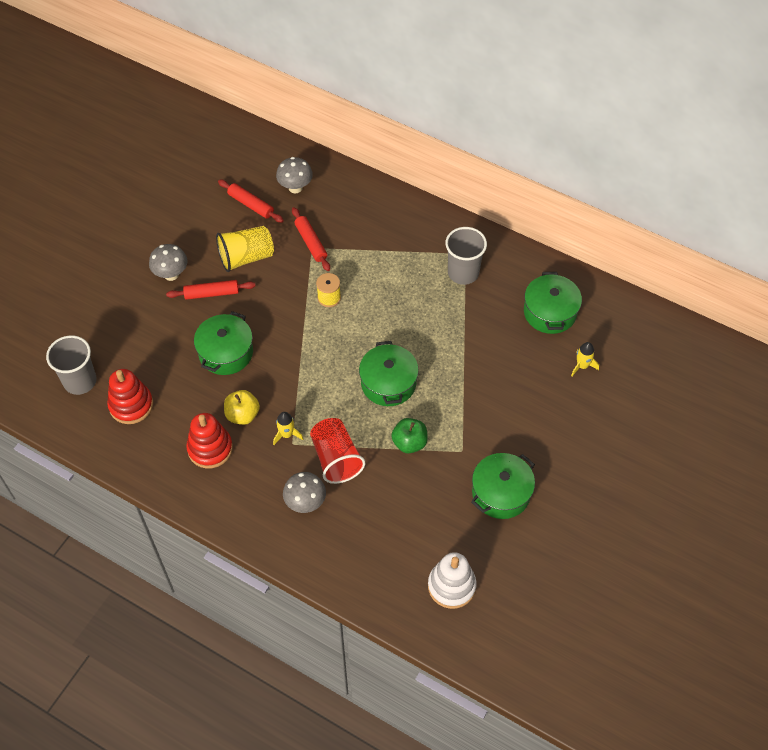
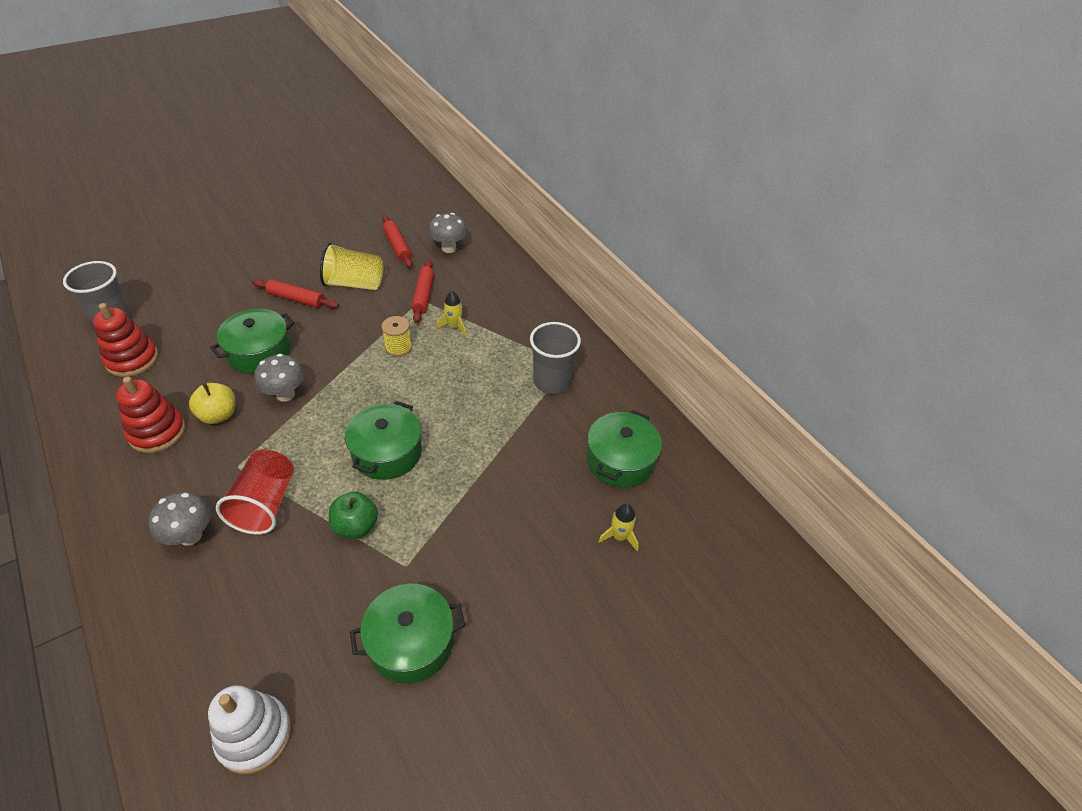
camera: 25 degrees right, 10 degrees down
grey mushroom [149,244,188,281] -> grey mushroom moved to [254,354,304,402]
yellow rocket [273,412,303,445] -> yellow rocket moved to [436,291,466,336]

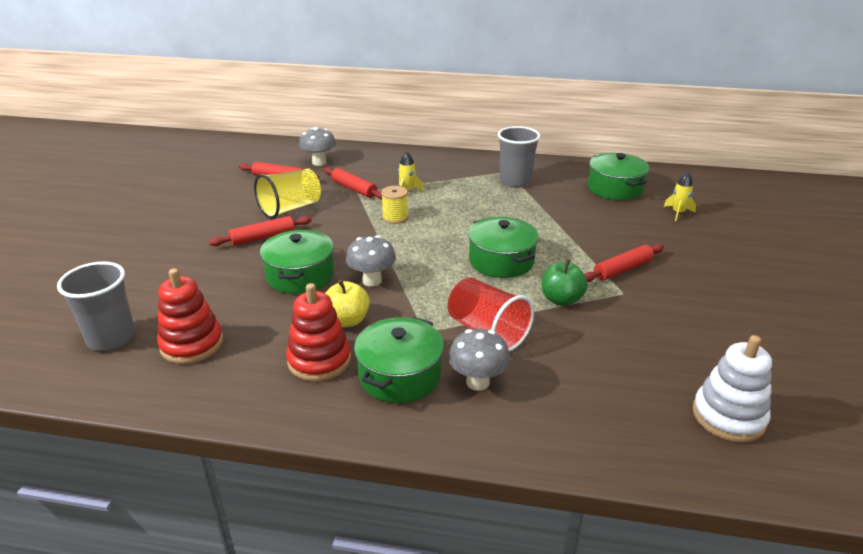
camera: 45 degrees left, 15 degrees down
green pot [350,584,465,683] -> green pot moved to [354,317,444,403]
none -> red rolling pin [584,244,664,282]

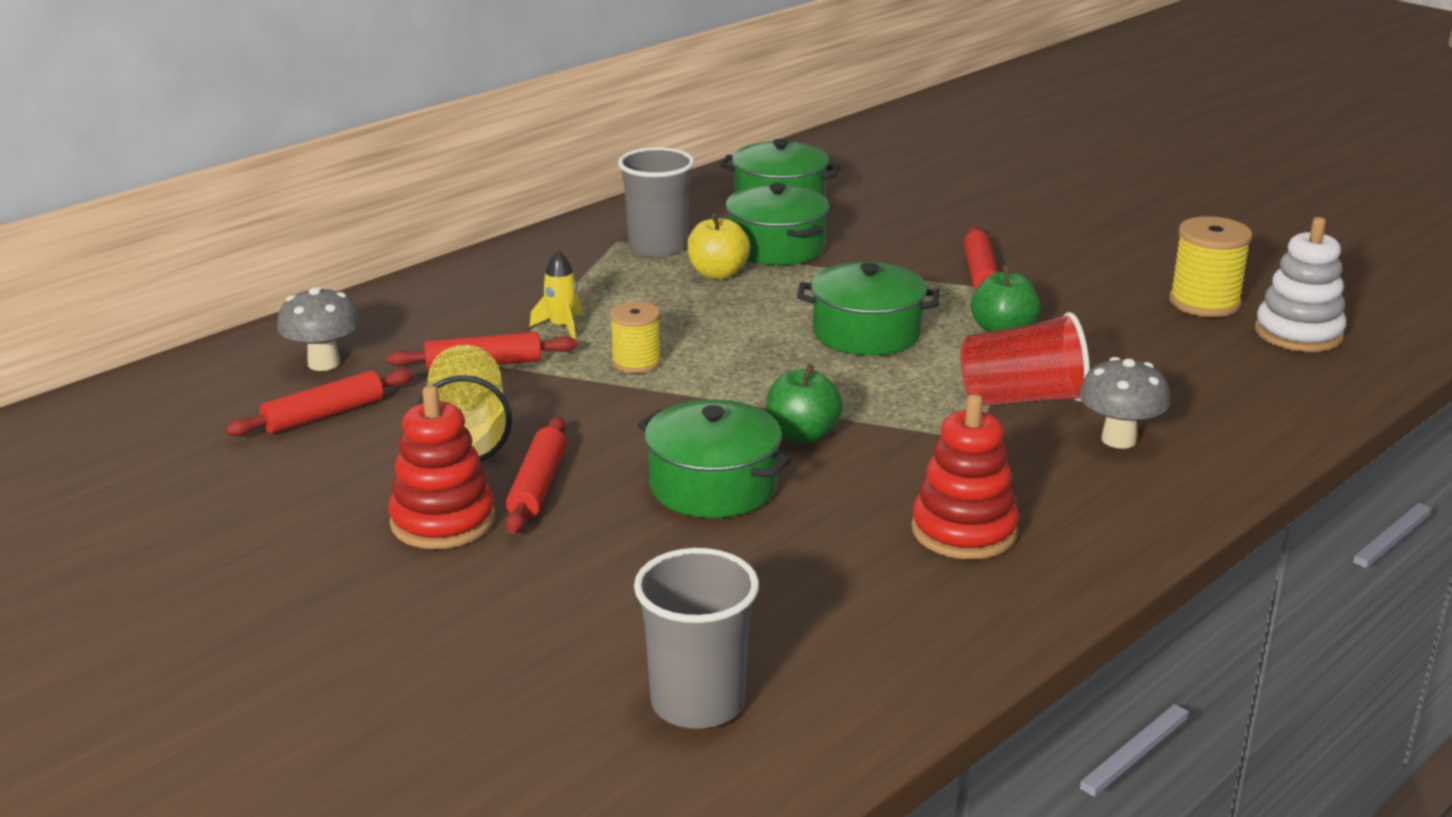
camera: 55 degrees left, 5 degrees down
red stacking toy [157,268,223,364] -> red stacking toy moved to [388,385,495,549]
yellow apple [325,280,370,327] -> yellow apple moved to [687,213,750,279]
grey mushroom [346,235,396,287] -> green apple [766,364,843,444]
green pot [354,317,444,403] -> green pot moved to [726,183,829,265]
yellow rocket [664,172,696,221] -> none
none -> yellow spool [1169,216,1252,317]

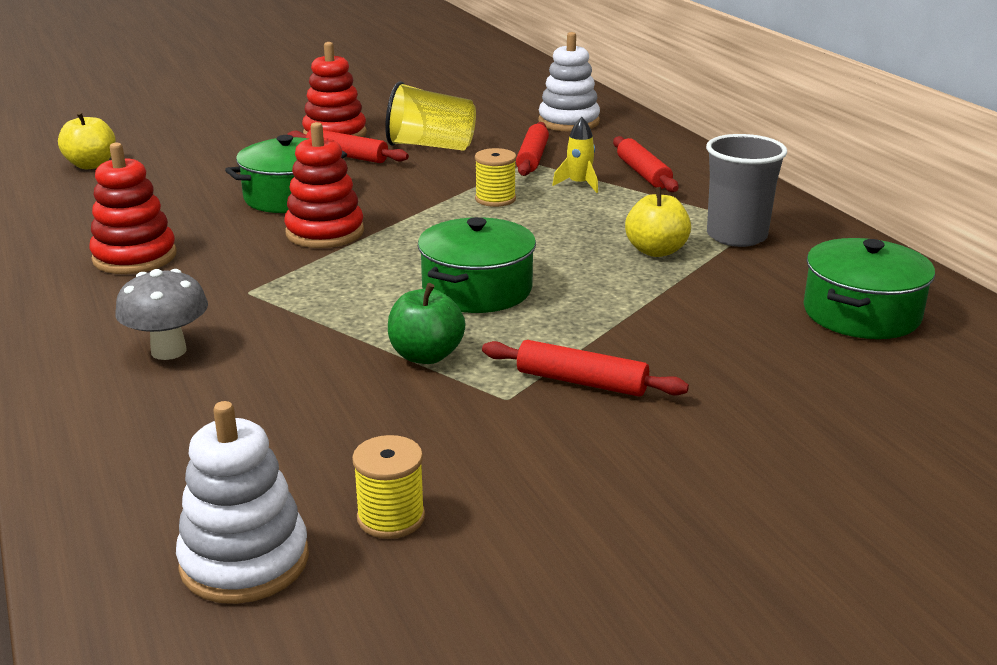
camera: 110 degrees right, 0 degrees up
red rolling pin [225,369,413,436] -> red rolling pin moved to [613,136,679,192]
grey mushroom [277,287,361,371] -> white stacking toy [538,32,600,132]
grey cup [634,548,759,729] -> yellow apple [58,111,116,169]
green pot [726,183,829,265] -> none
green apple [766,364,843,444] -> red stacking toy [284,122,364,248]
red cup [960,312,1090,406] -> none
yellow spool [1169,216,1252,317] -> yellow spool [352,435,425,539], size x0.66

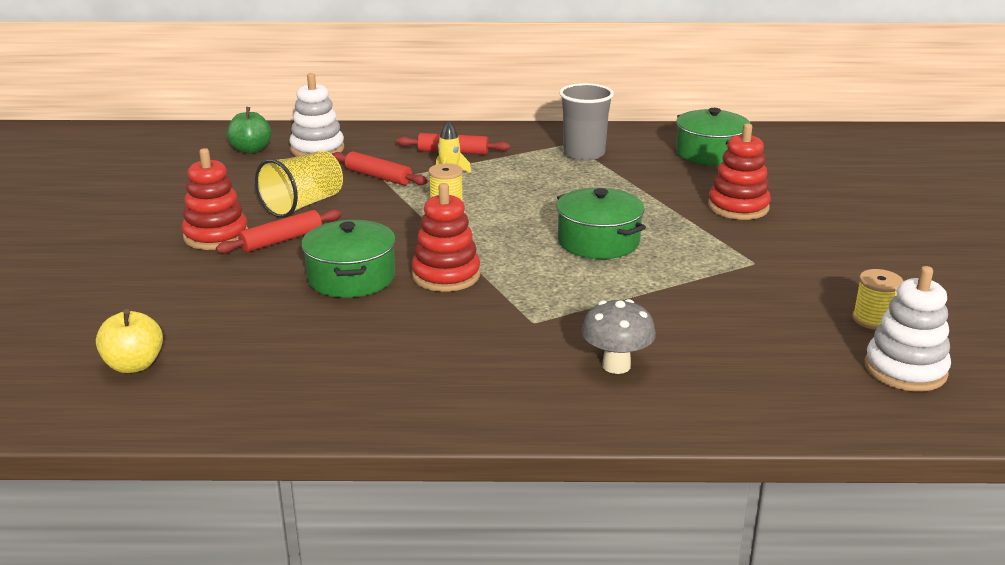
camera: 65 degrees left, 0 degrees up
red stacking toy [89,143,177,274] -> red stacking toy moved to [708,123,771,220]
green apple [388,283,465,364] -> green apple moved to [227,107,271,154]
red rolling pin [482,340,689,397] -> none
yellow apple [625,187,691,257] -> none

